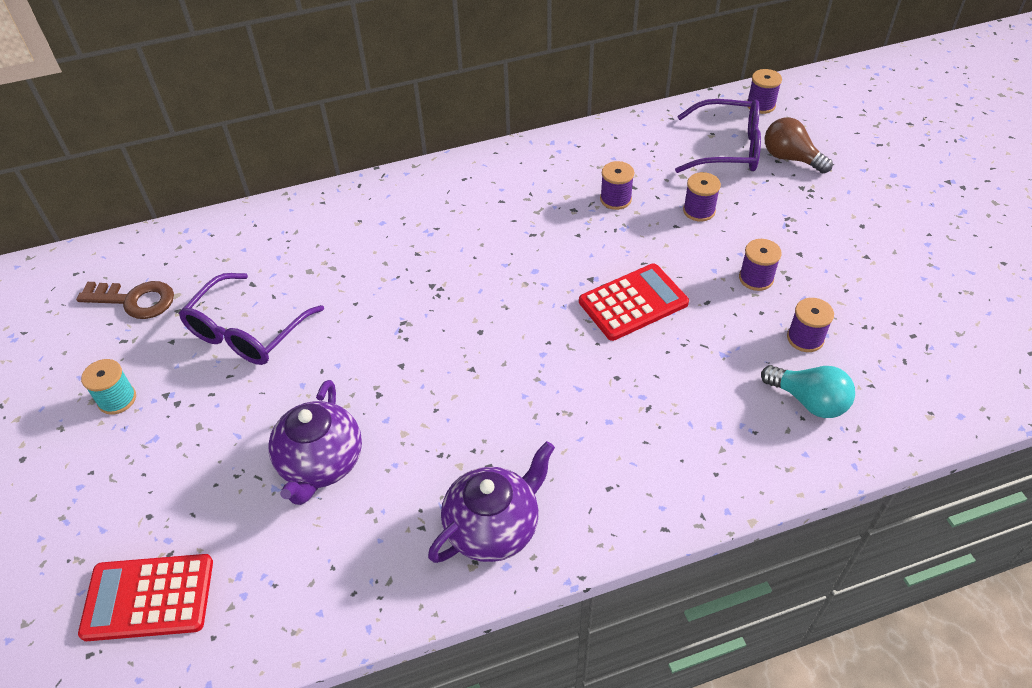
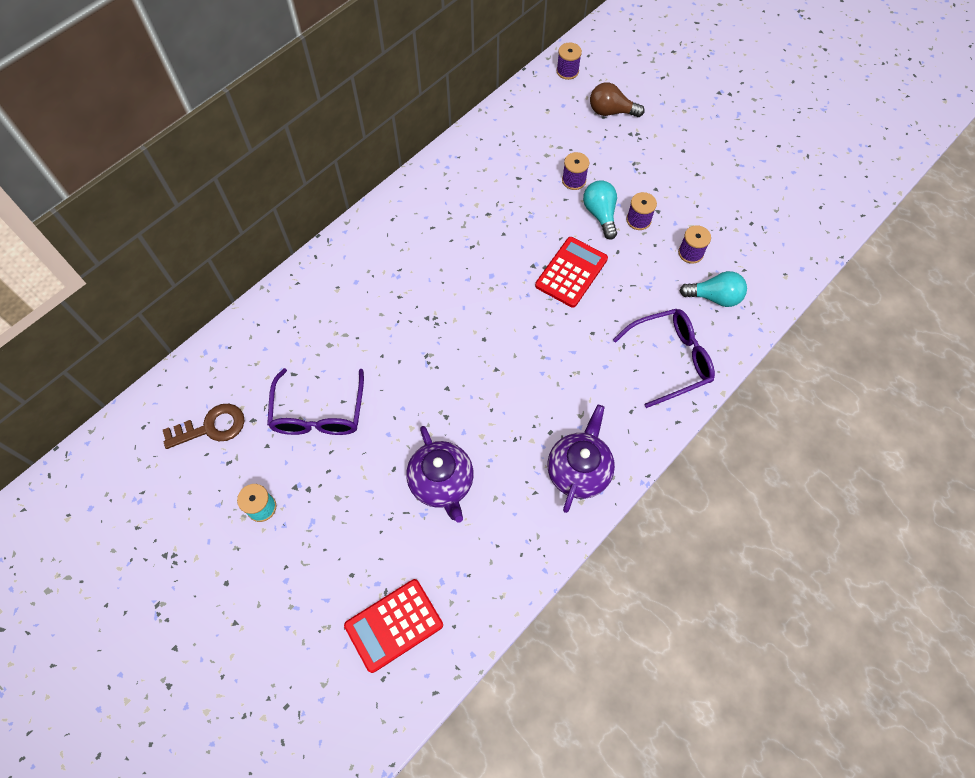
camera: 30 degrees left, 15 degrees up
purple spool [600,161,634,210] -> none
purple glasses [675,99,761,173] -> purple glasses moved to [613,309,715,408]
none -> turquoise light bulb [583,180,617,240]

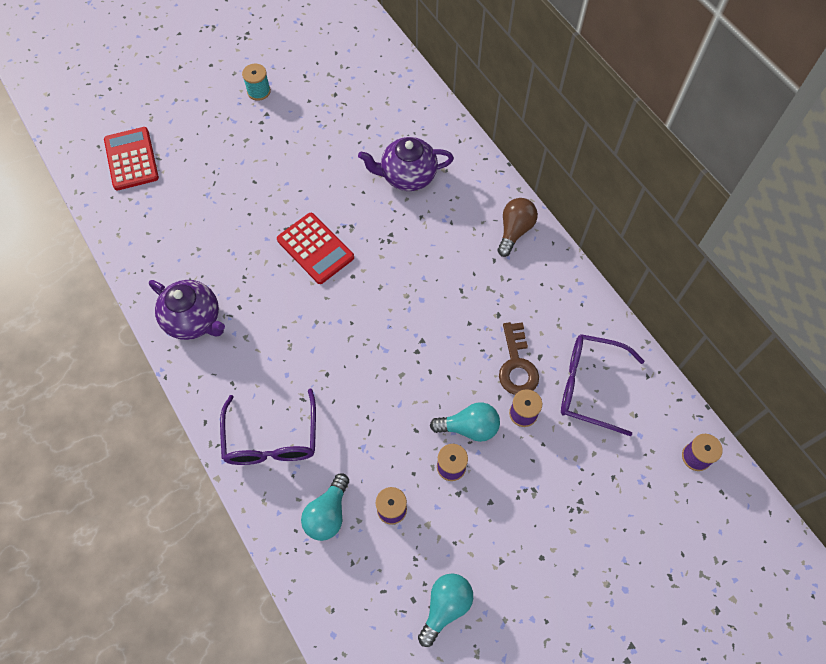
camera: 105 degrees right, 0 degrees up
brown key [163,404,245,449] -> brown key moved to [499,322,539,395]
purple glasses [267,368,364,435] -> purple glasses moved to [561,334,644,436]
purple teapot [407,426,474,523] -> purple teapot moved to [358,137,454,191]
red calculator [535,237,608,308] -> red calculator moved to [277,213,354,284]
brown light bulb [590,83,645,117] -> brown light bulb moved to [497,198,538,257]
none -> turquoise light bulb [418,573,473,647]

